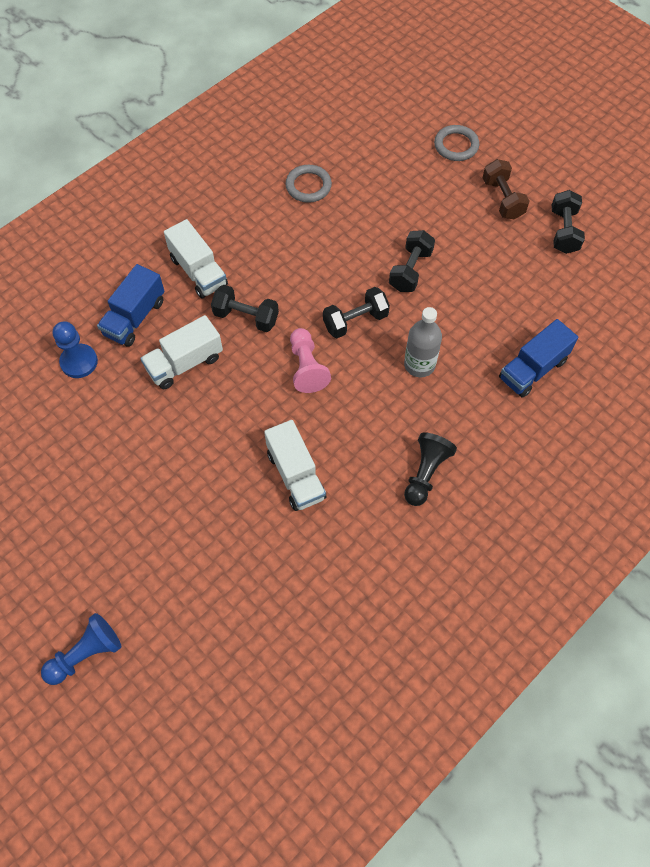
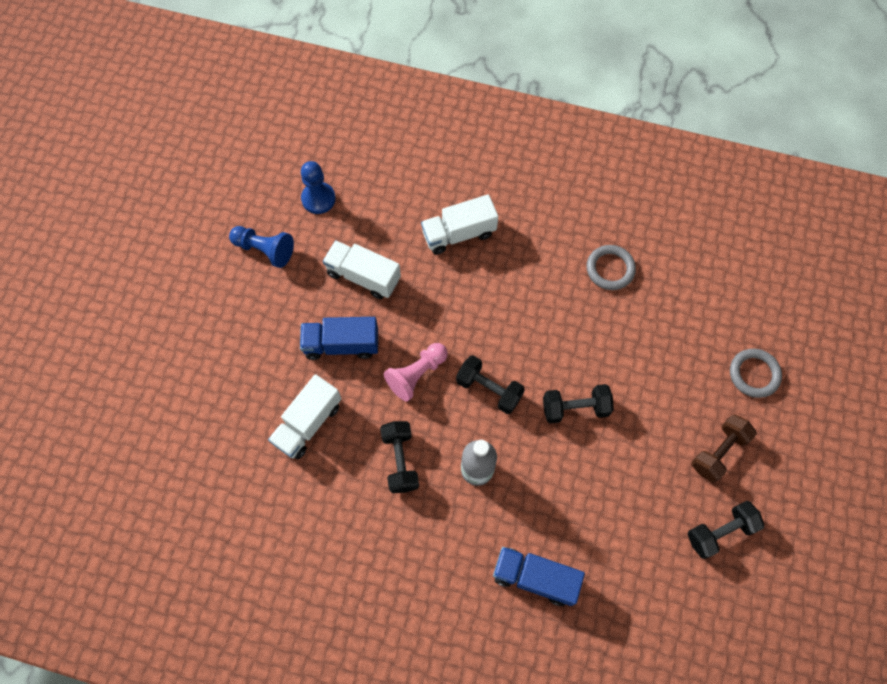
camera: 60 degrees right, 5 degrees up
blue pawn [41,613,121,685] -> blue pawn moved to [229,226,294,268]
blue truck [97,264,164,347] -> blue truck moved to [300,317,378,360]
white truck [164,219,228,299] -> white truck turned 45 degrees clockwise [421,194,498,255]
black dumbbell [211,285,279,332] -> black dumbbell moved to [380,421,419,493]
black pawn [404,432,457,506] -> none

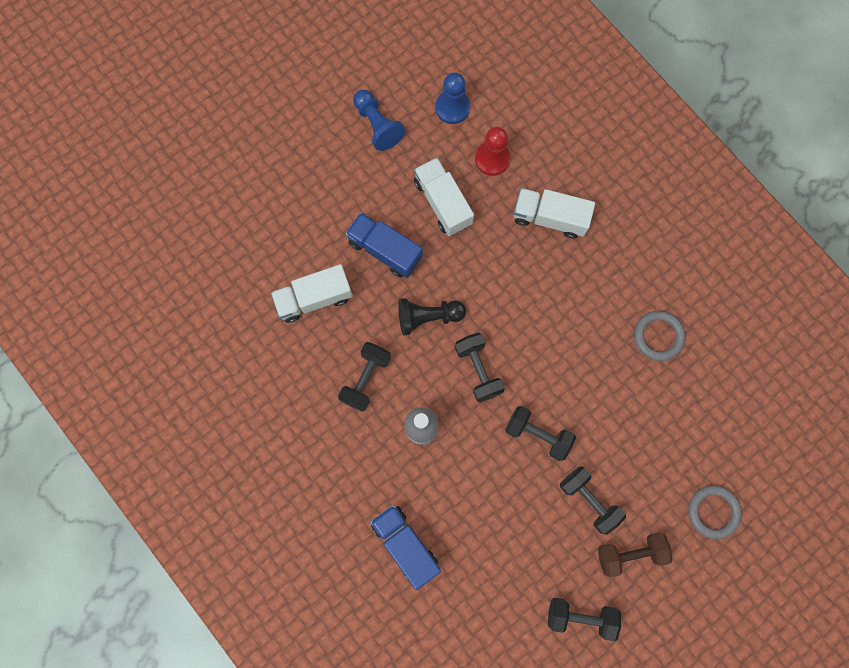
camera: 35 degrees right, 10 degrees up
pink pawn [384,343,448,402] -> black pawn [398,298,466,335]
none -> red pawn [475,127,510,176]
none -> black dumbbell [560,467,626,535]

